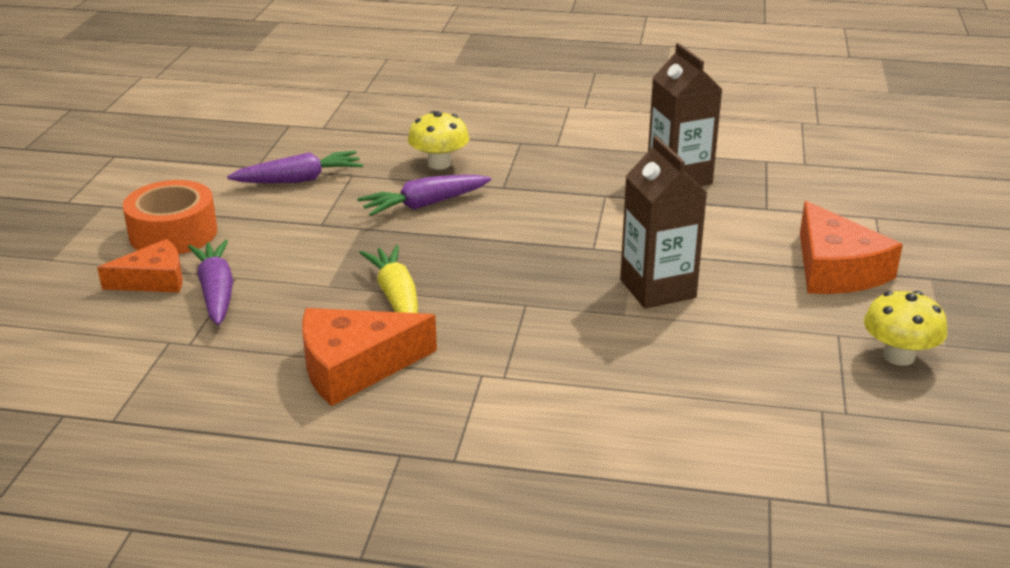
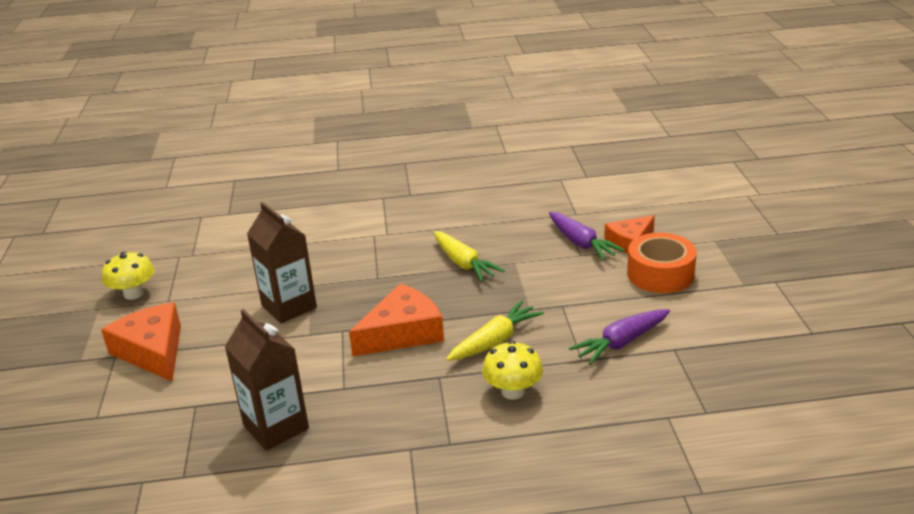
camera: 165 degrees right, 0 degrees up
orange cheese [302,308,437,406] -> orange cheese moved to [349,283,444,356]
purple carrot [357,175,492,216] -> yellow carrot [446,301,544,361]

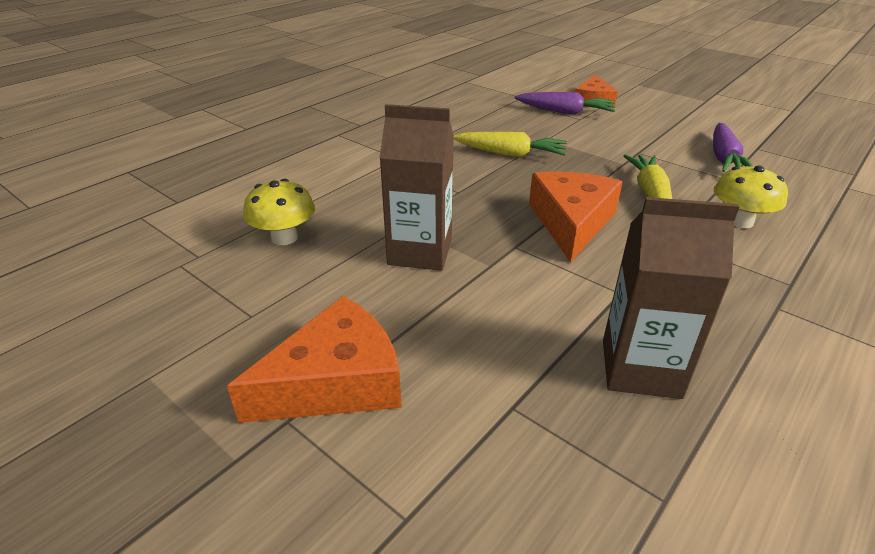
camera: 45 degrees left, 5 degrees up
orange cheese [101,302,181,382] -> orange cheese turned 135 degrees clockwise [227,296,402,423]
yellow mushroom [102,251,155,300] -> yellow mushroom moved to [243,179,315,245]
orange tape [627,233,697,293] -> none

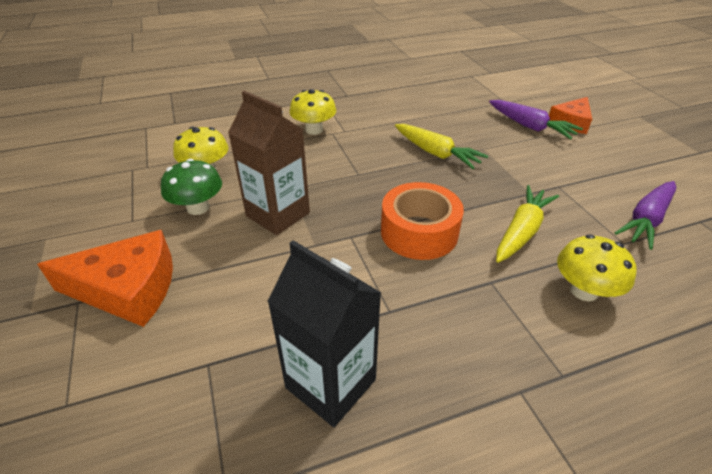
camera: 30 degrees right, 5 degrees up
orange cheese [529,171,623,262] -> orange tape [381,182,464,260]
brown carton [603,197,739,399] -> black carton [267,240,381,427]
none -> green mushroom [161,159,222,215]
none -> yellow mushroom [289,89,336,135]

